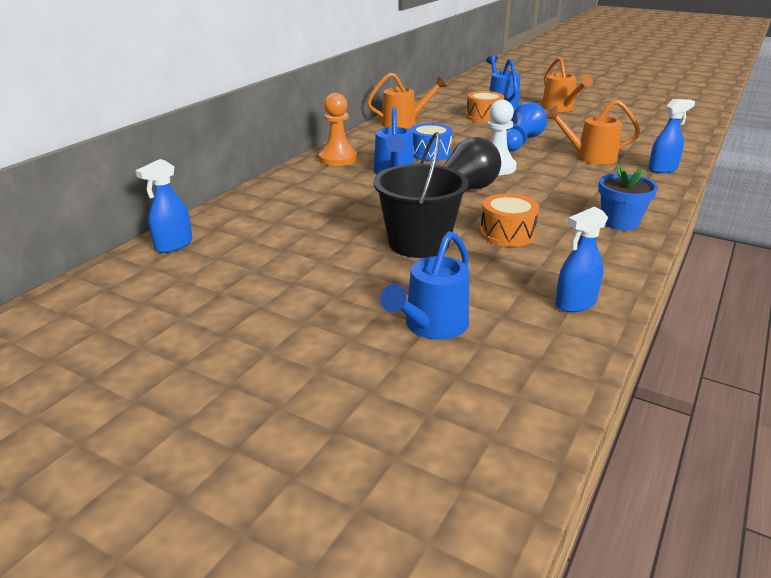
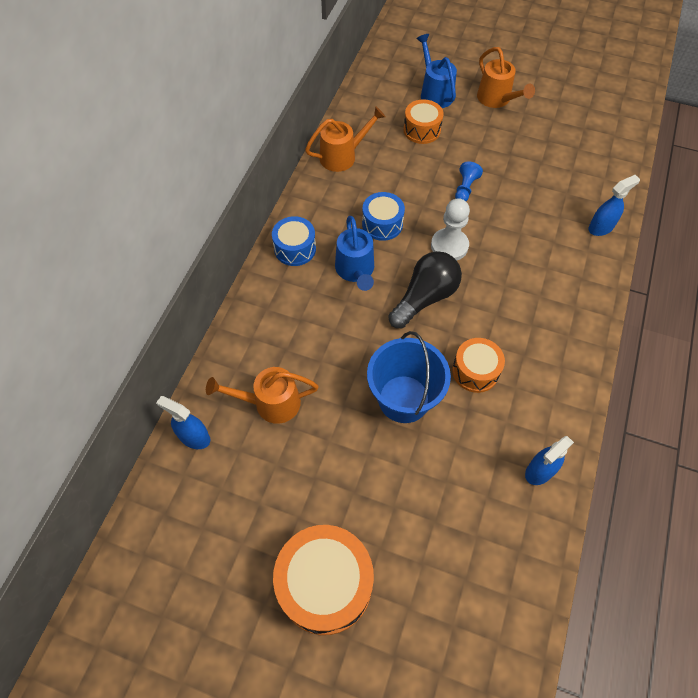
camera: 10 degrees left, 30 degrees up
blue spray bottle [135,159,192,253] -> blue spray bottle turned 90 degrees clockwise [156,396,210,449]
orange pawn [319,93,357,166] -> blue drum [272,216,316,266]
black bucket [373,132,469,258] -> blue bucket [367,331,451,423]
blue watering can [380,231,469,340] -> none
blue pawn [507,102,548,152] -> blue pawn [455,161,483,201], size x0.65
orange watering can [545,100,640,165] -> orange watering can moved to [206,367,319,424]
blue flower pot [598,165,658,231] -> none
none -> orange drum [273,525,374,635]

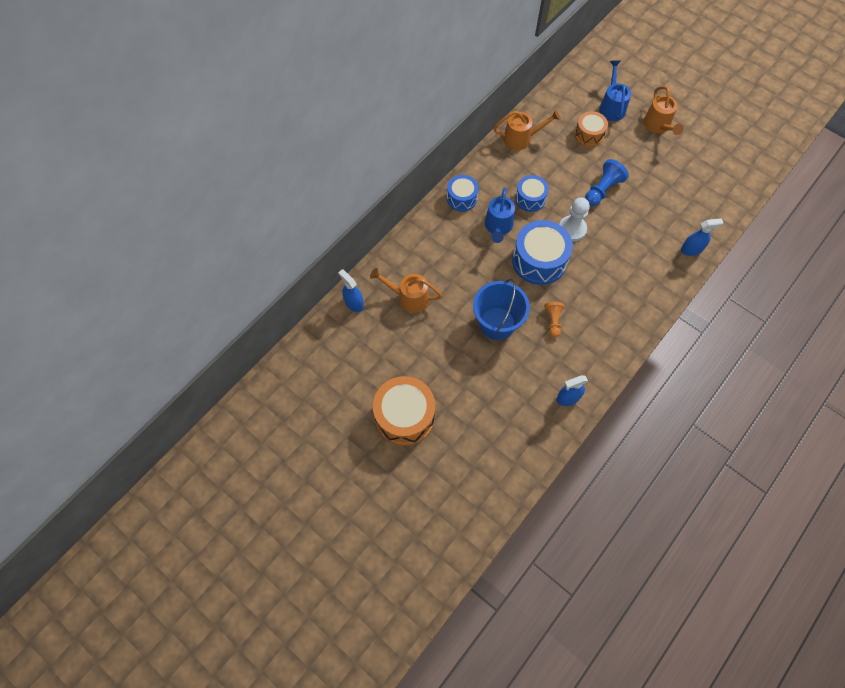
camera: 20 degrees right, 5 degrees up
black light bulb [388,251,462,328] -> blue drum [512,220,573,285]
orange drum [452,338,505,393] -> orange pawn [544,302,564,337]
blue pawn [455,161,483,201] -> blue pawn [585,159,629,206], size x1.54

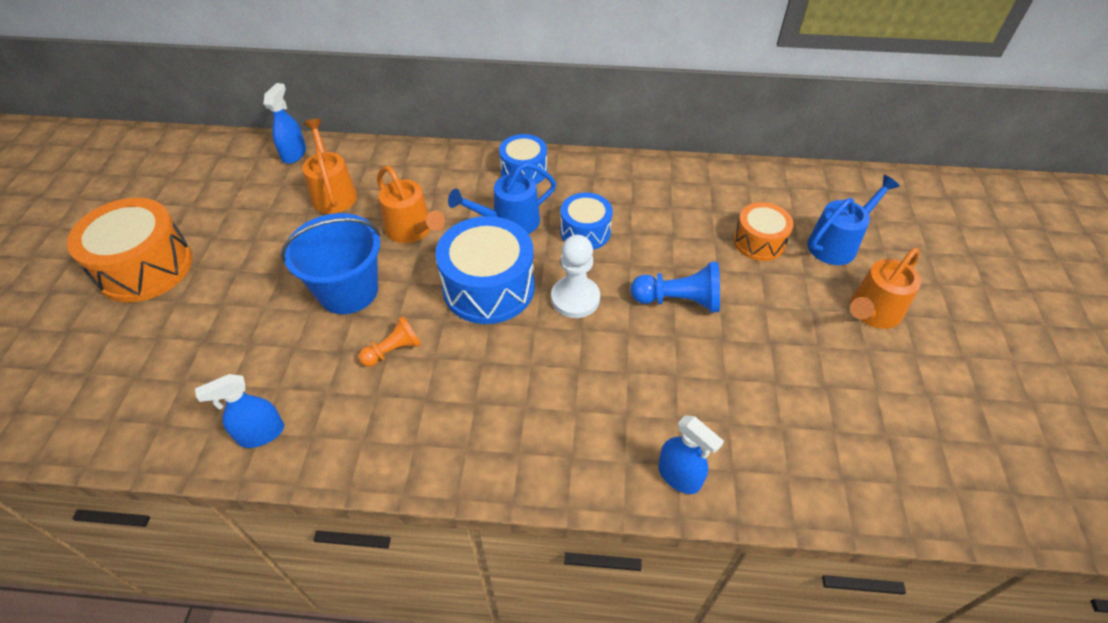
camera: 55 degrees right, 15 degrees down
orange watering can [494,110,561,150] -> orange watering can moved to [377,166,445,243]
blue spray bottle [557,375,588,406] -> blue spray bottle turned 60 degrees counterclockwise [195,374,284,448]

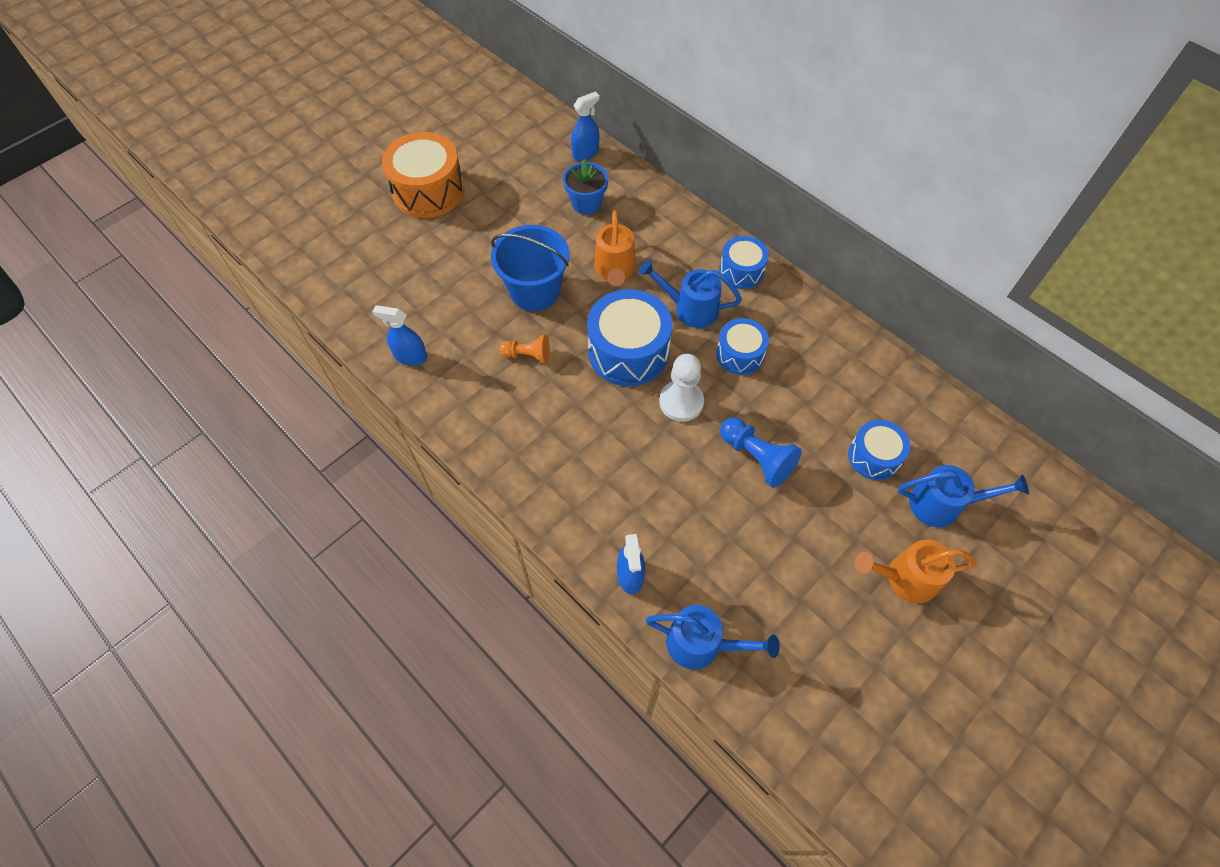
camera: 40 degrees right, 10 degrees up
orange watering can [302,119,357,214] -> blue flower pot [563,159,608,215]
orange drum [733,202,794,261] -> blue drum [848,420,910,480]
none -> blue watering can [646,605,780,670]

